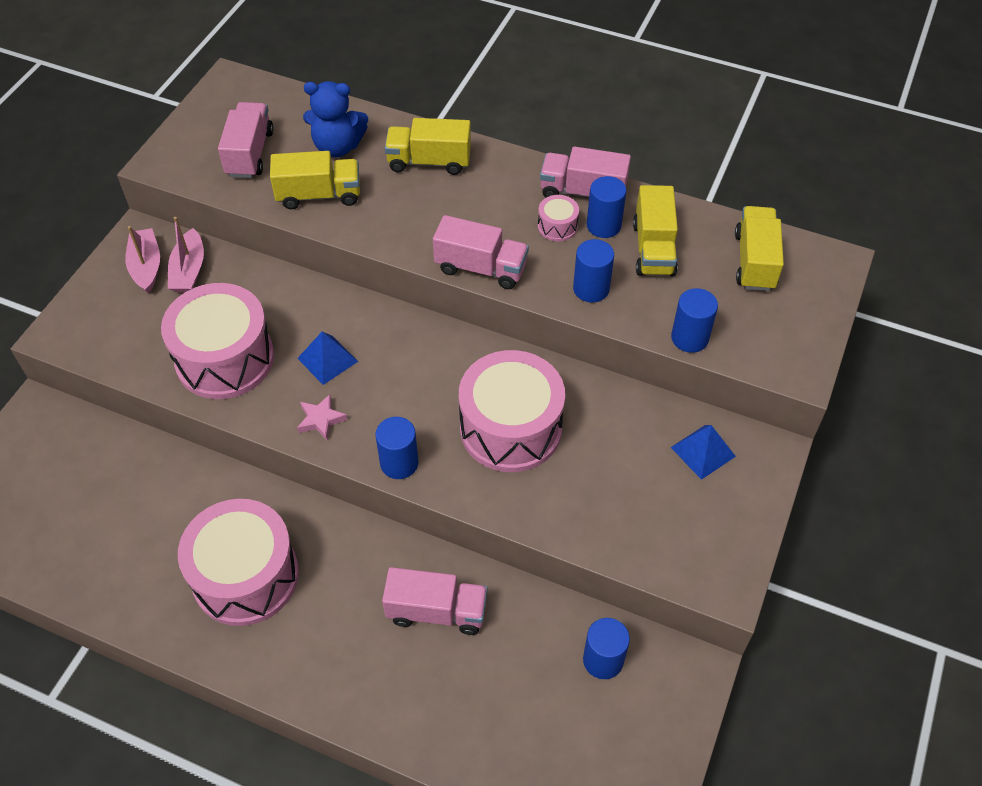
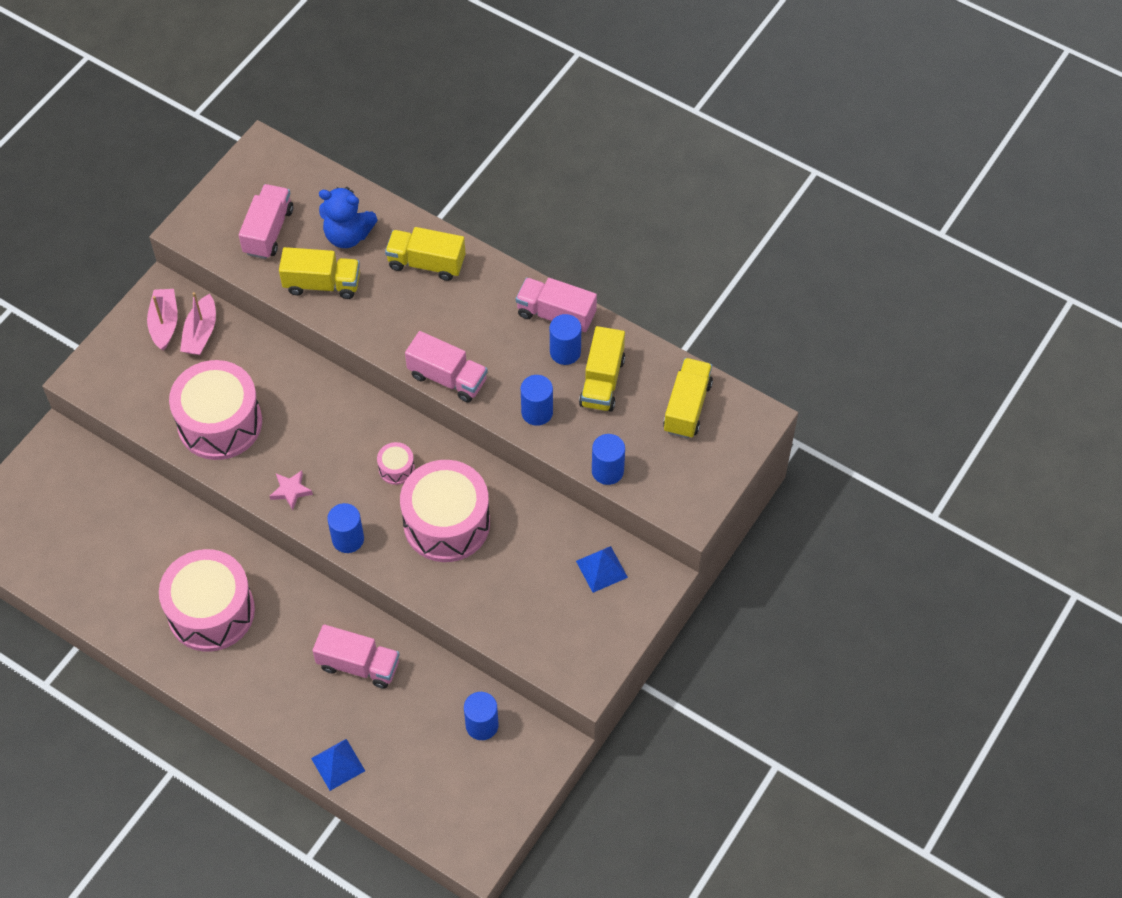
camera: 10 degrees right, 5 degrees up
blue pyramid [297,332,358,385] -> blue pyramid moved to [311,739,365,791]
pink drum [538,195,579,241] -> pink drum moved to [377,442,415,485]

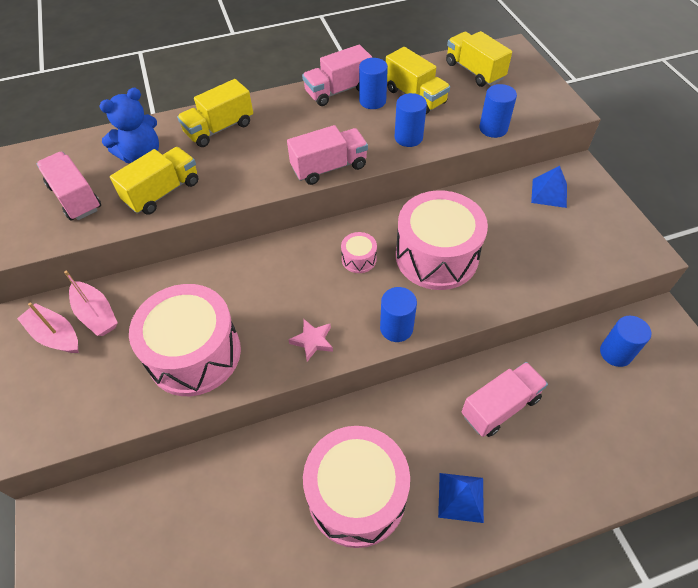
camera: 50 degrees left, 5 degrees down
blue pyramid [311,739,365,791] -> blue pyramid moved to [438,473,484,523]

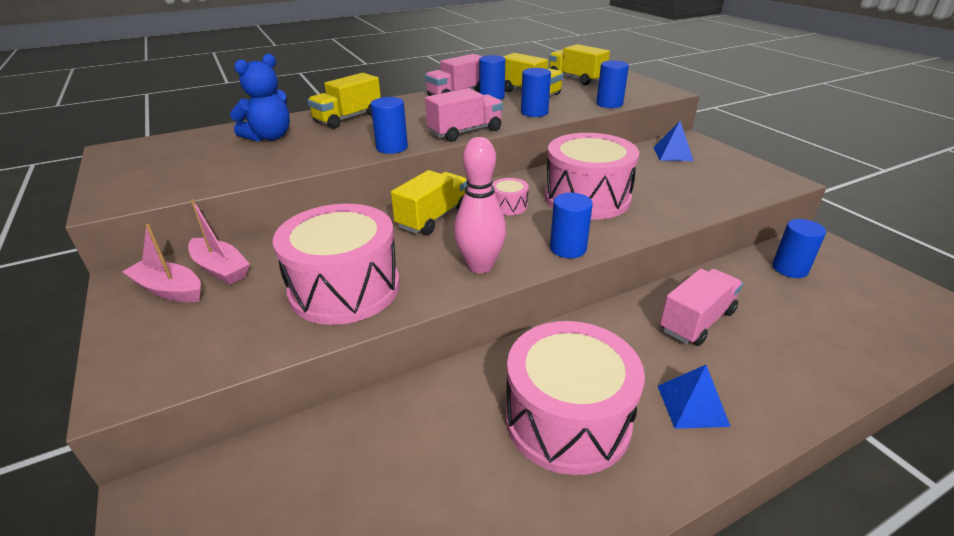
camera: 10 degrees left, 20 degrees down
pink truck [36,152,101,221] -> none
yellow truck [110,147,198,215] -> yellow truck moved to [391,170,467,235]
pink star [288,319,333,361] -> pink bowling pin [454,137,506,273]
none -> blue cylinder [371,97,408,154]

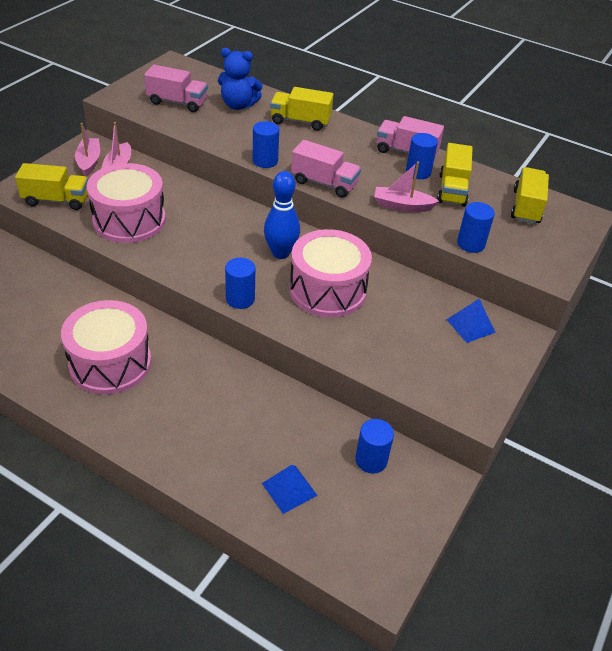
camera: 55 degrees right, 10 degrees up
yellow truck [391,170,467,235] -> yellow truck moved to [15,163,88,210]
pink bowling pin [454,137,506,273] -> none
pink drum [492,178,529,215] -> blue bowling pin [264,171,300,259]
blue cylinder [521,68,551,117] -> pink boat [374,161,439,212]
blue pyramid [658,365,731,429] -> blue pyramid moved to [262,465,318,514]
pink truck [660,269,743,346] -> pink truck moved to [144,65,208,112]

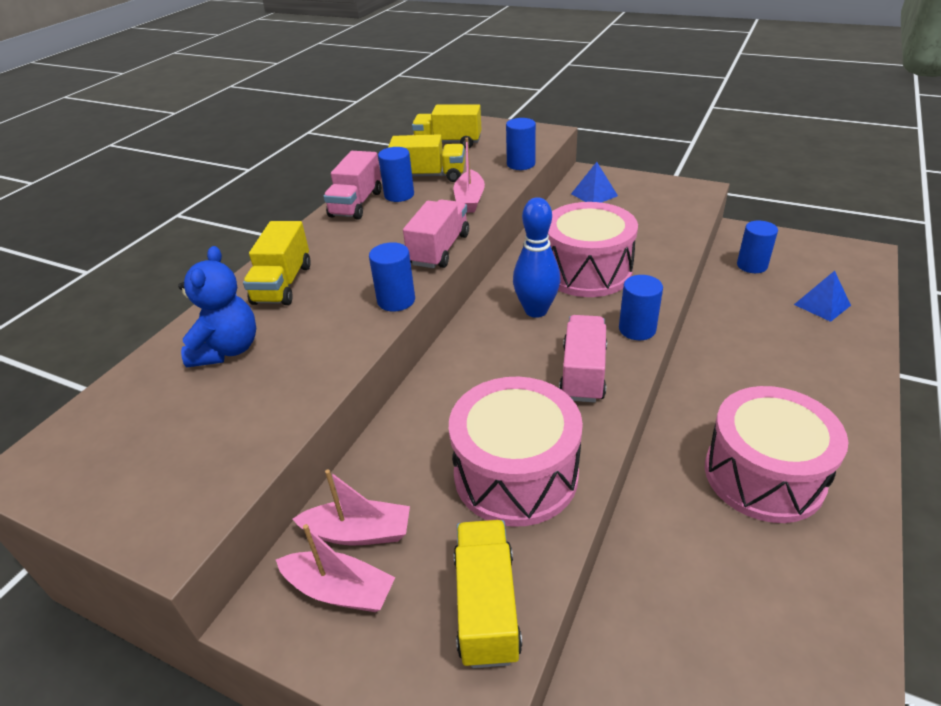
camera: 90 degrees left, 5 degrees down
pink boat [75,123,100,177] -> pink boat turned 150 degrees counterclockwise [276,524,395,612]
pink truck [144,65,208,112] -> pink truck moved to [559,315,607,403]

